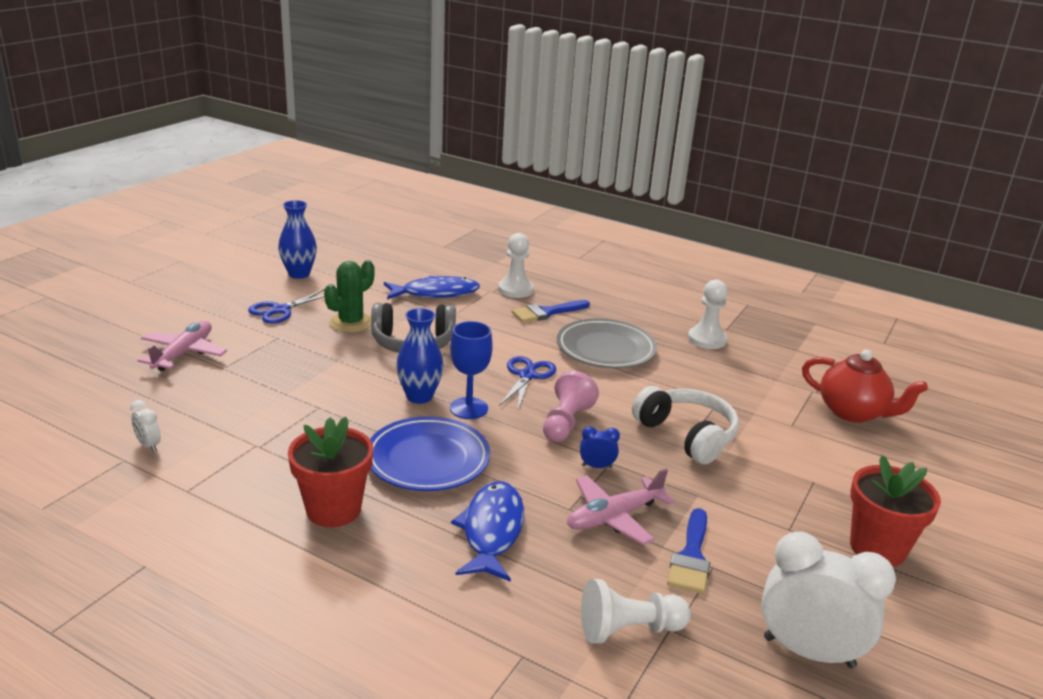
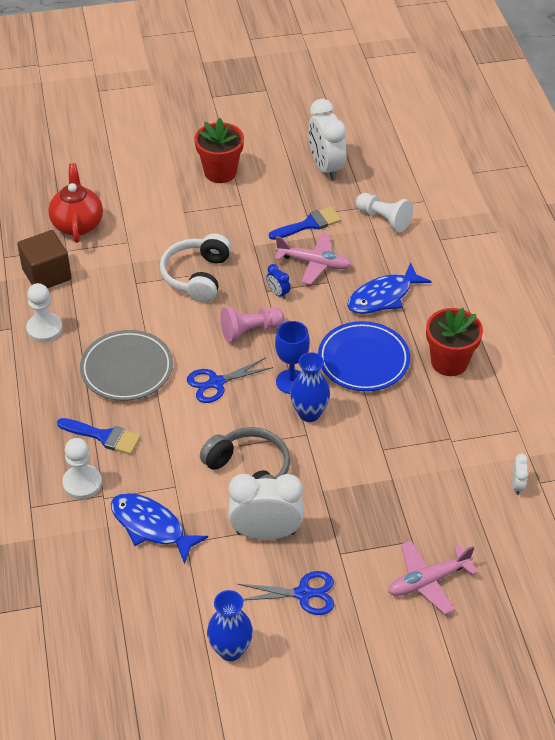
camera: 130 degrees left, 20 degrees up
green cactus [324,260,375,333] -> white clock [228,474,303,540]
none -> brown cube [17,230,72,288]

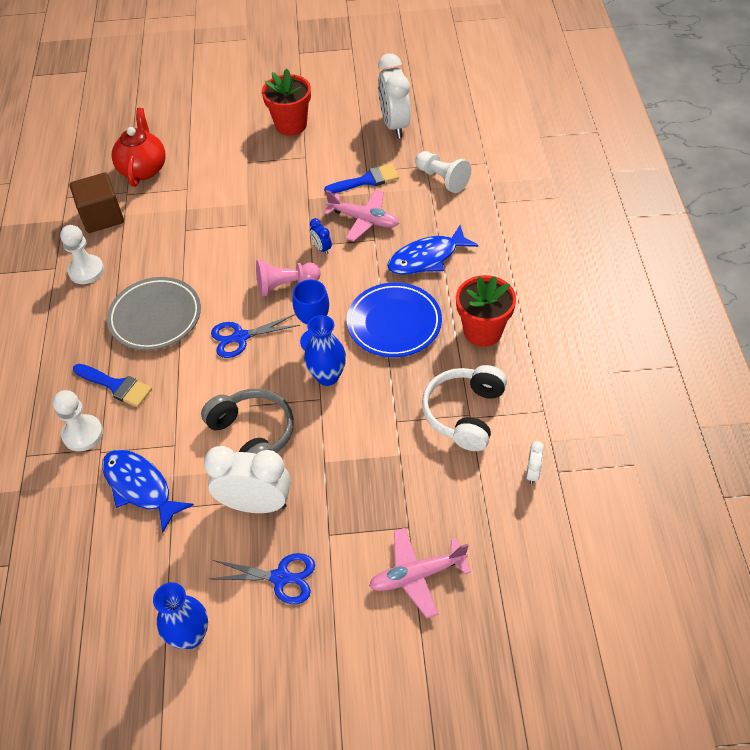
camera: 10 degrees right, 5 degrees up
white headphones [160,234,231,302] -> white headphones moved to [422,365,507,451]

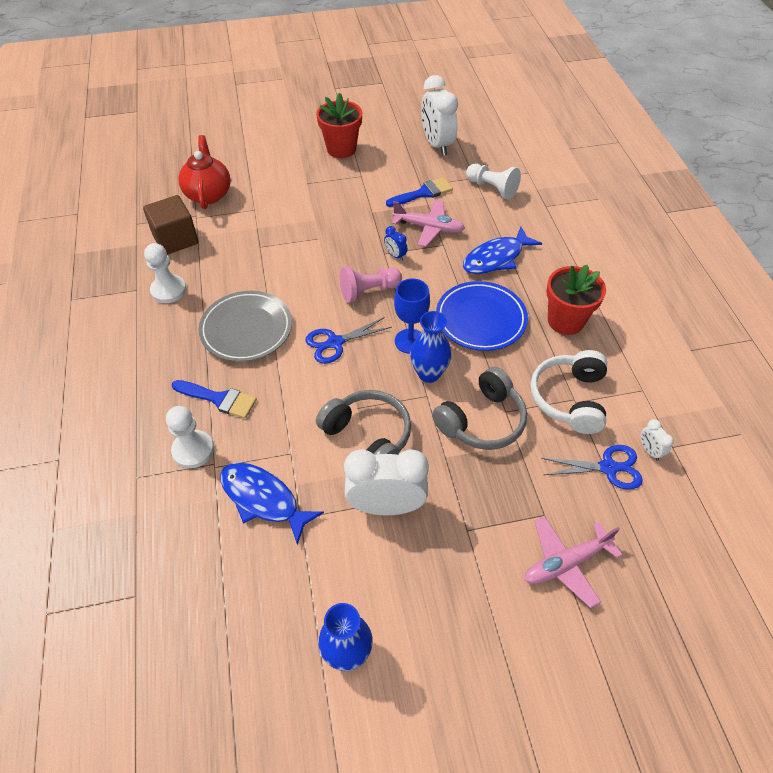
camera: 10 degrees left, 0 degrees up
blue scissors [210,553,315,604] -> blue scissors moved to [541,445,643,490]
white clock [526,441,544,485] -> white clock turned 150 degrees clockwise [640,419,674,461]
none -> grey headphones [432,367,527,450]

